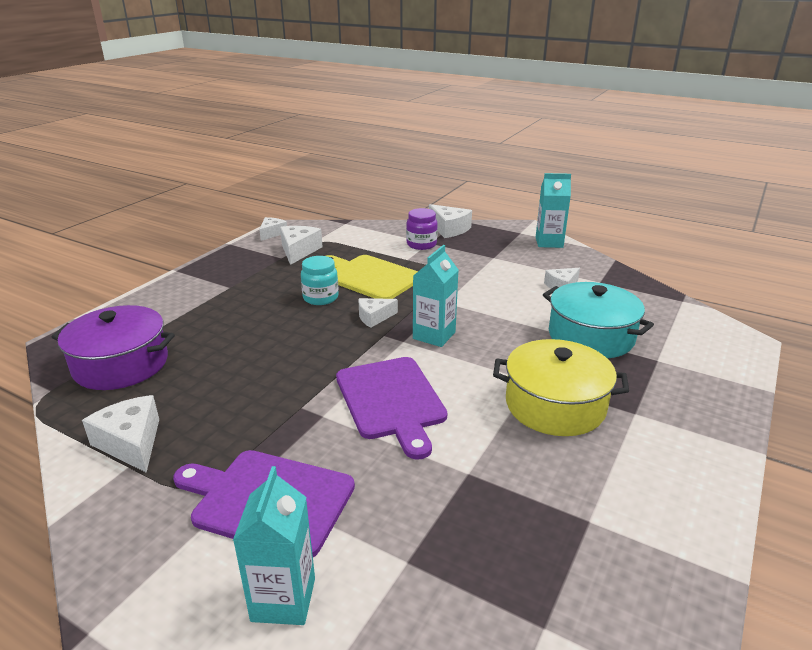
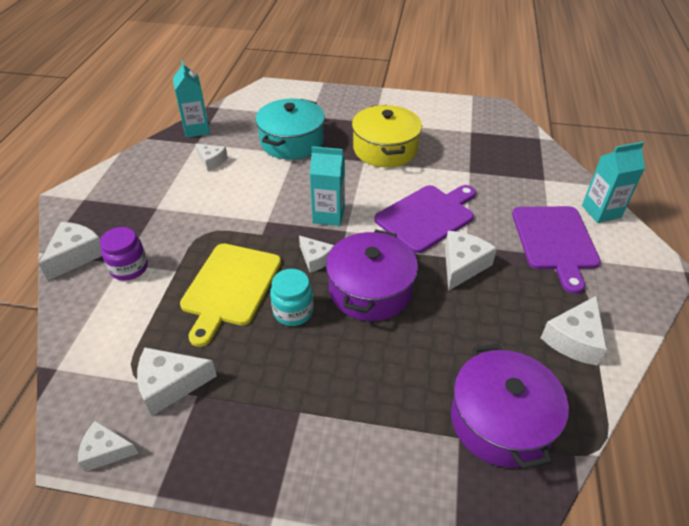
camera: 110 degrees left, 15 degrees up
turquoise carton [536,173,571,248] -> turquoise carton moved to [173,60,210,138]
none -> purple pot [326,230,418,321]
none -> white cheese [445,231,497,291]

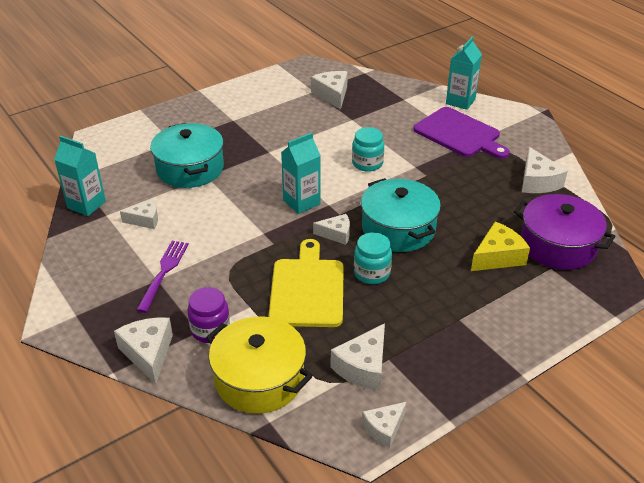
camera: 45 degrees left, 5 degrees down
yellow cutting board [180,244,281,347] -> yellow cutting board turned 150 degrees counterclockwise [269,239,344,327]
purple pot [326,230,418,321] -> turquoise pot [361,178,441,252]
yellow pot [352,105,422,167] -> yellow pot moved to [206,316,312,414]
purple cutting board [374,185,476,253] -> turquoise jar [352,127,384,172]
white cheese [445,231,497,291] -> white cheese moved to [311,71,348,110]
none -> purple fork [137,241,189,313]
none -> yellow cheese [471,222,530,271]

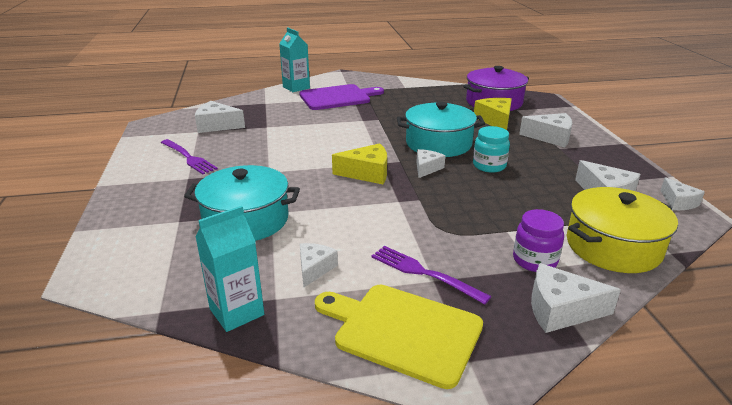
camera: 65 degrees left, 10 degrees down
yellow cutting board [269,239,344,327] -> yellow cutting board moved to [315,285,483,389]
turquoise carton [281,132,321,214] -> yellow cheese [332,143,387,184]
turquoise jar [352,127,384,172] -> none
white cheese [522,147,568,193] -> white cheese moved to [519,113,572,147]
none -> purple fork [161,139,218,174]

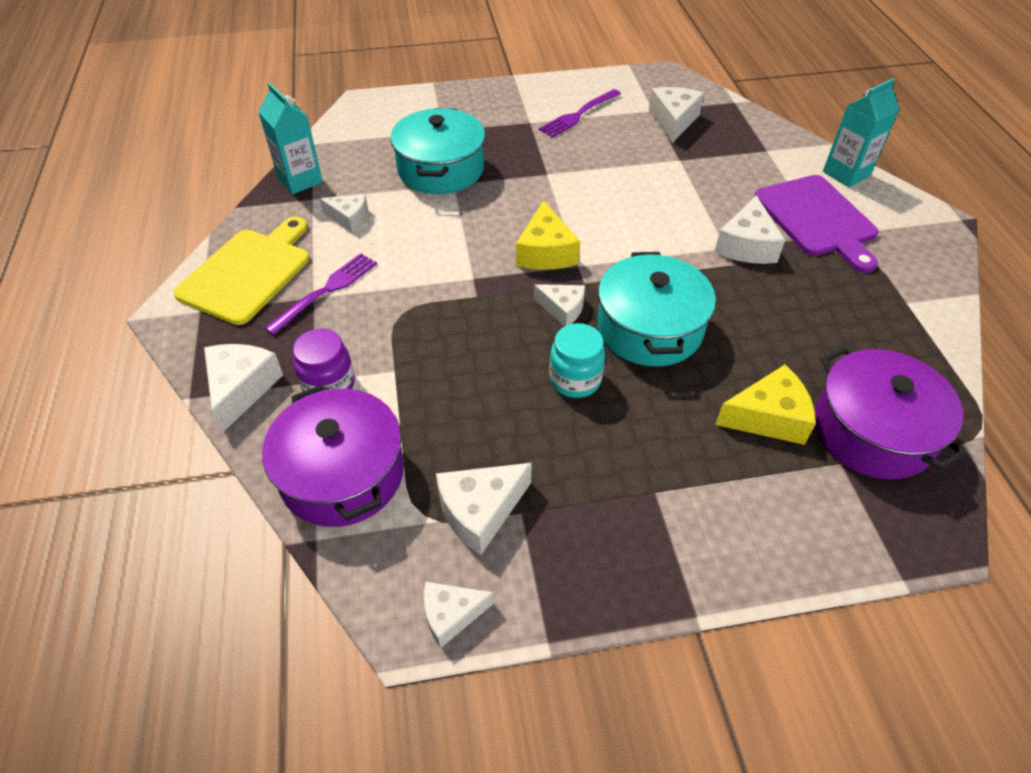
camera: 90 degrees right, 20 degrees up
white cheese [519,113,572,147] -> white cheese moved to [714,195,785,264]
yellow pot [567,187,678,273] -> purple pot [262,384,404,527]

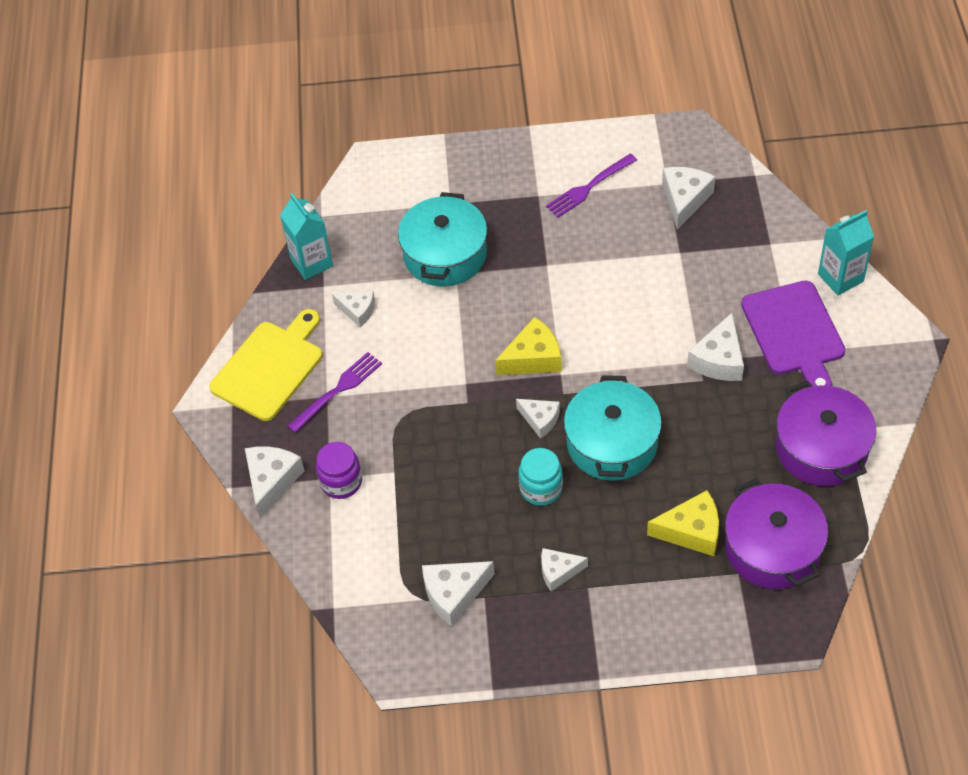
camera: 10 degrees right, 5 degrees up
purple pot [262,384,404,527] -> purple pot moved to [776,381,876,486]
white cheese [424,582,494,648] -> white cheese moved to [541,548,588,591]
yellow cheese [516,200,580,270] -> yellow cheese turned 120 degrees counterclockwise [495,317,562,375]

